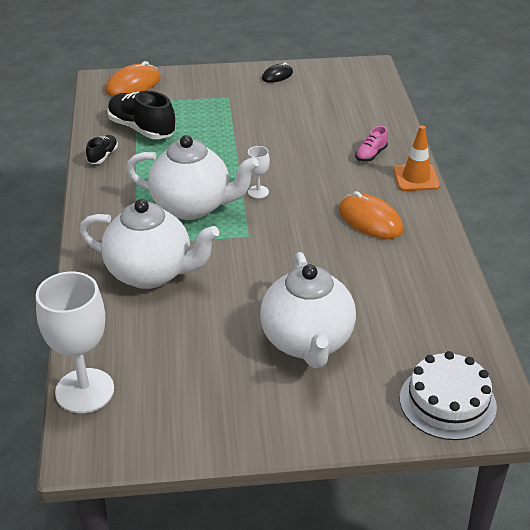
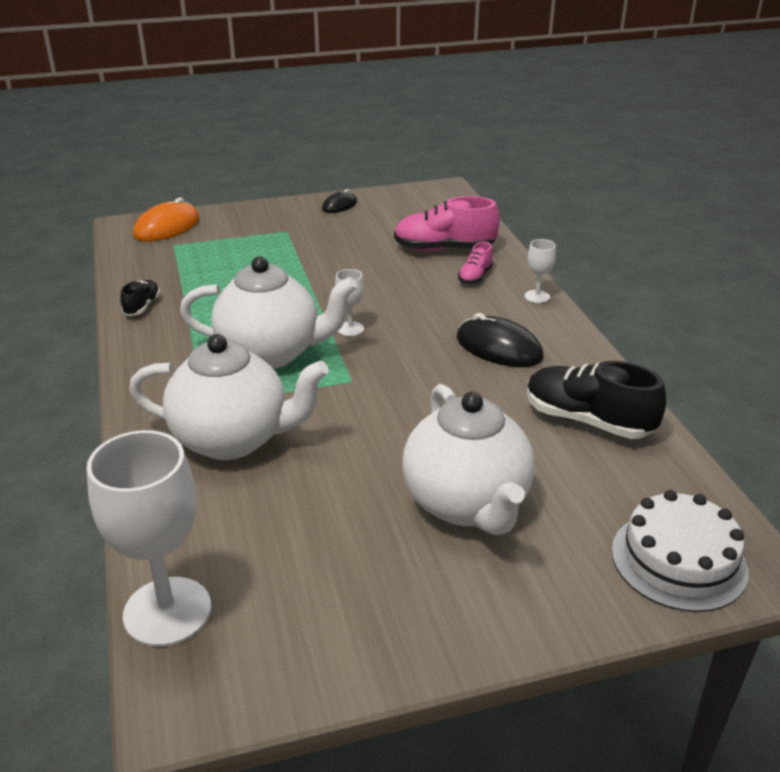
camera: 10 degrees left, 5 degrees down
black shoe [107,91,175,139] -> black shoe moved to [527,361,666,439]
orange mouse [339,191,403,239] -> black mouse [457,313,544,367]
orange traffic cone [393,126,440,191] -> white goblet [525,239,556,303]
none -> pink shoe [394,196,500,251]

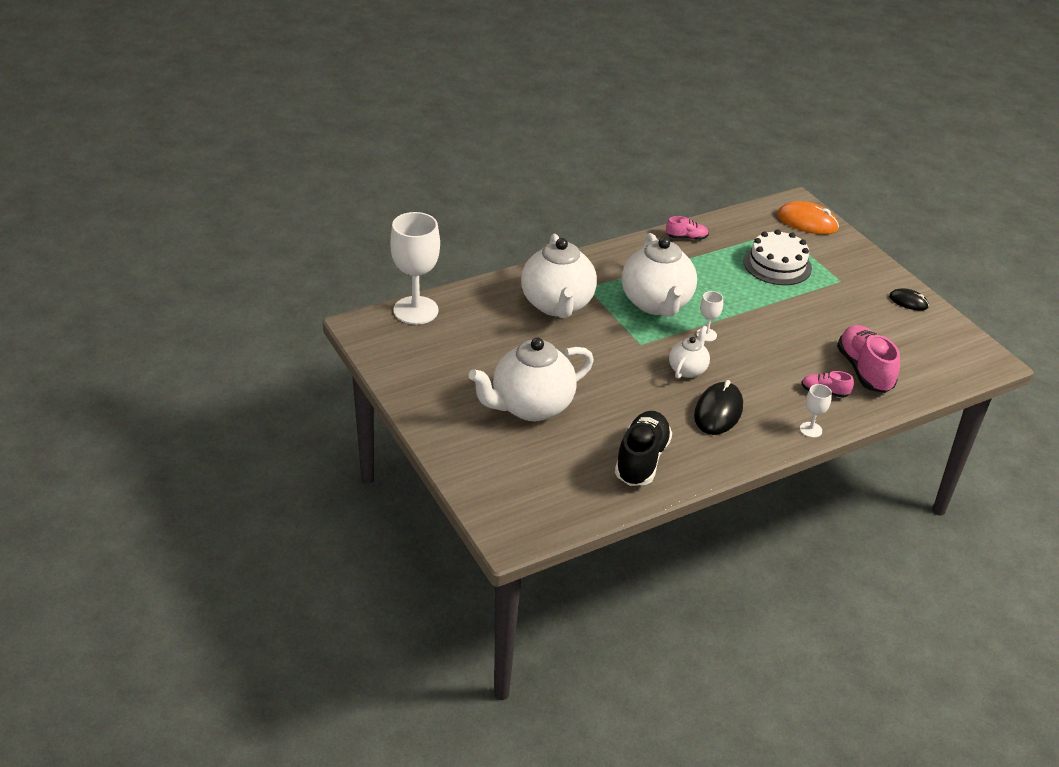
camera: 75 degrees right, 5 degrees up
black shoe [120,280,160,316] -> pink shoe [666,216,709,240]
white cake [612,490,748,612] -> white cake moved to [743,229,812,285]
none -> white teapot [669,326,710,379]

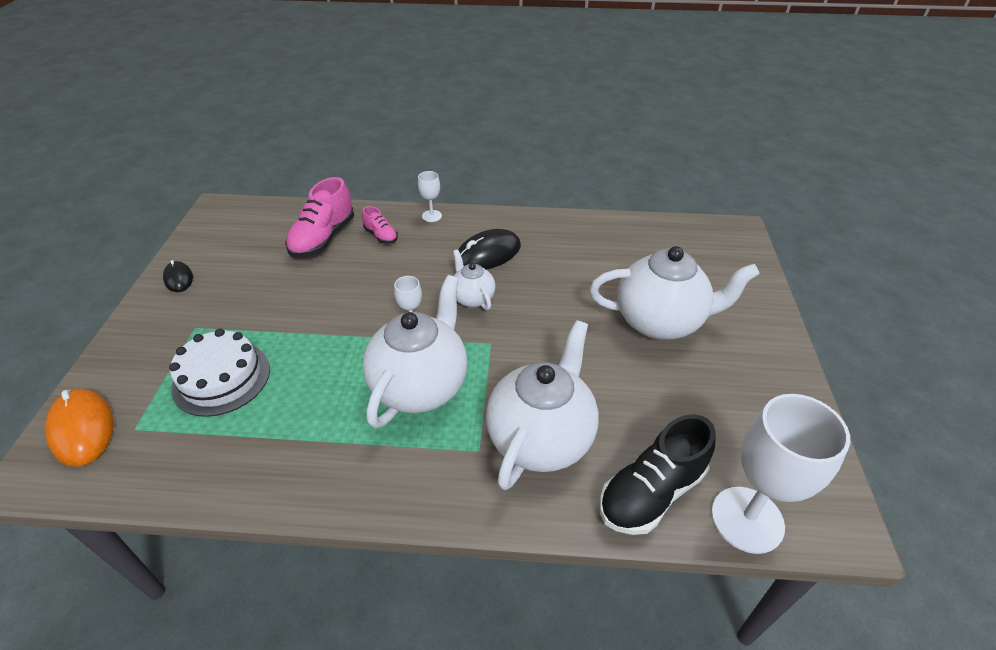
camera: 145 degrees left, 5 degrees up
black shoe [615,411,672,486] -> black shoe moved to [600,414,716,535]
pink shoe [666,216,709,240] -> none
white teapot [669,326,710,379] -> white teapot turned 90 degrees clockwise [453,249,495,310]

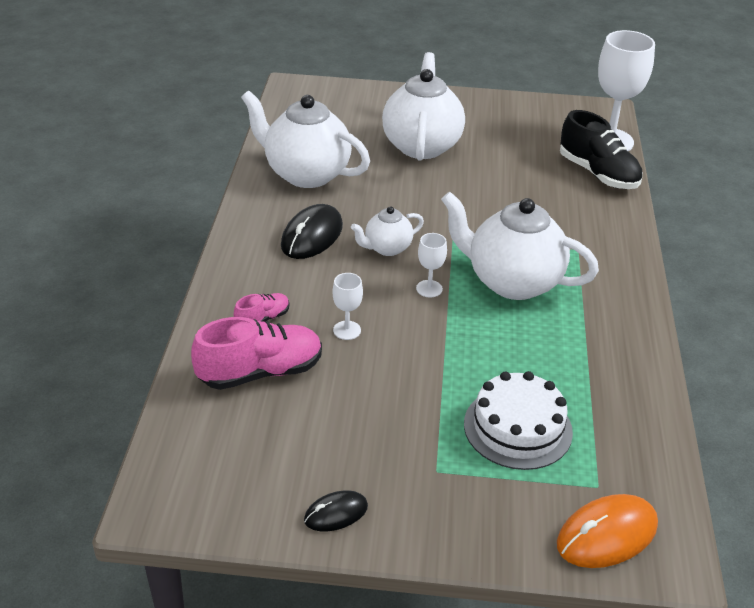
camera: 90 degrees left, 5 degrees down
pink shoe [285,177,354,258] -> pink shoe turned 45 degrees counterclockwise [191,317,322,390]
white goblet [418,171,442,222] -> white goblet moved to [332,273,363,340]
black mouse [458,229,521,270] -> black mouse turned 60 degrees clockwise [281,204,343,259]
white teapot [486,320,599,490] -> white teapot moved to [241,91,370,188]

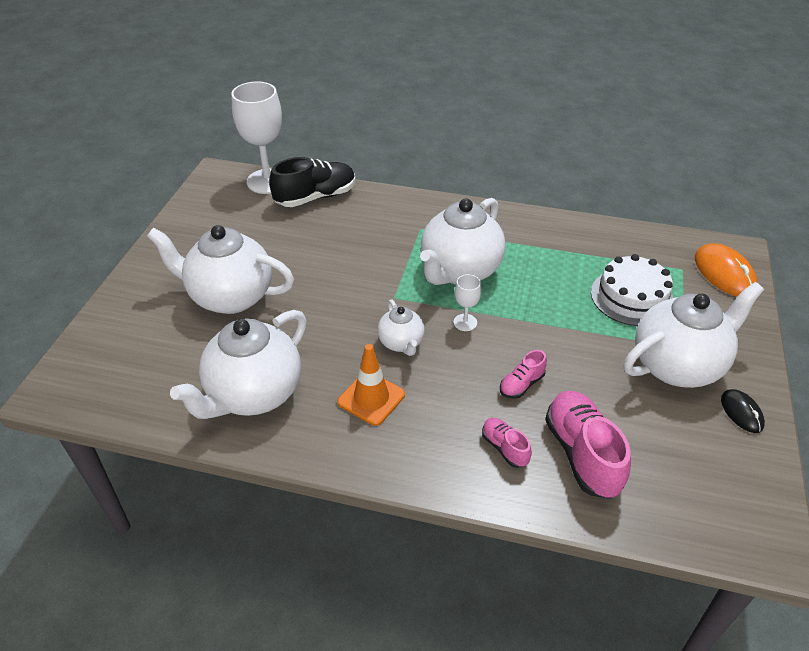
camera: 80 degrees left, 5 degrees up
black mouse [281,204,343,259] -> orange traffic cone [337,344,405,426]
white goblet [332,273,363,340] -> pink shoe [500,350,547,399]
none -> white teapot [624,282,764,388]

